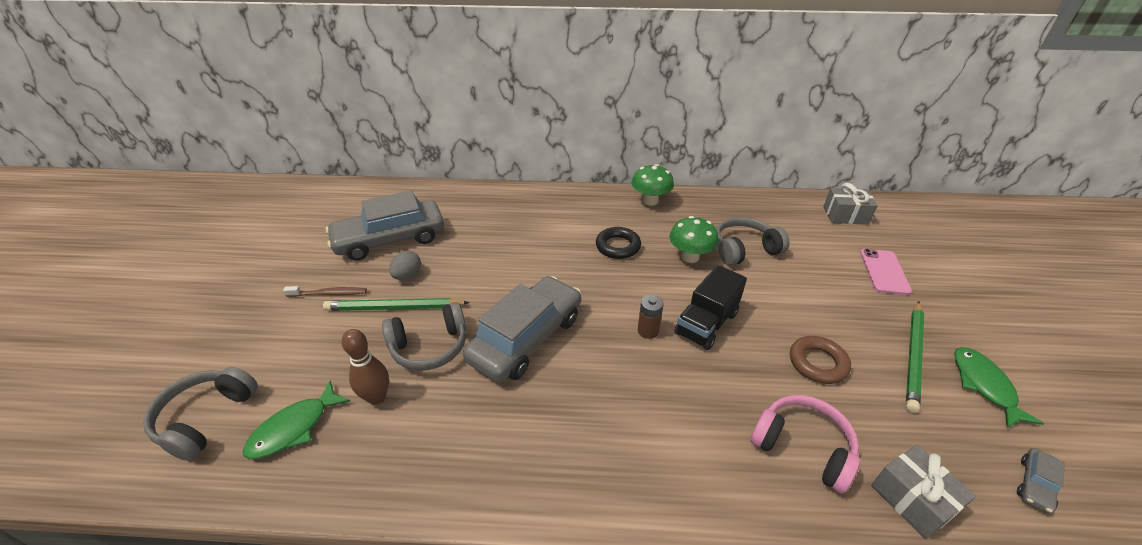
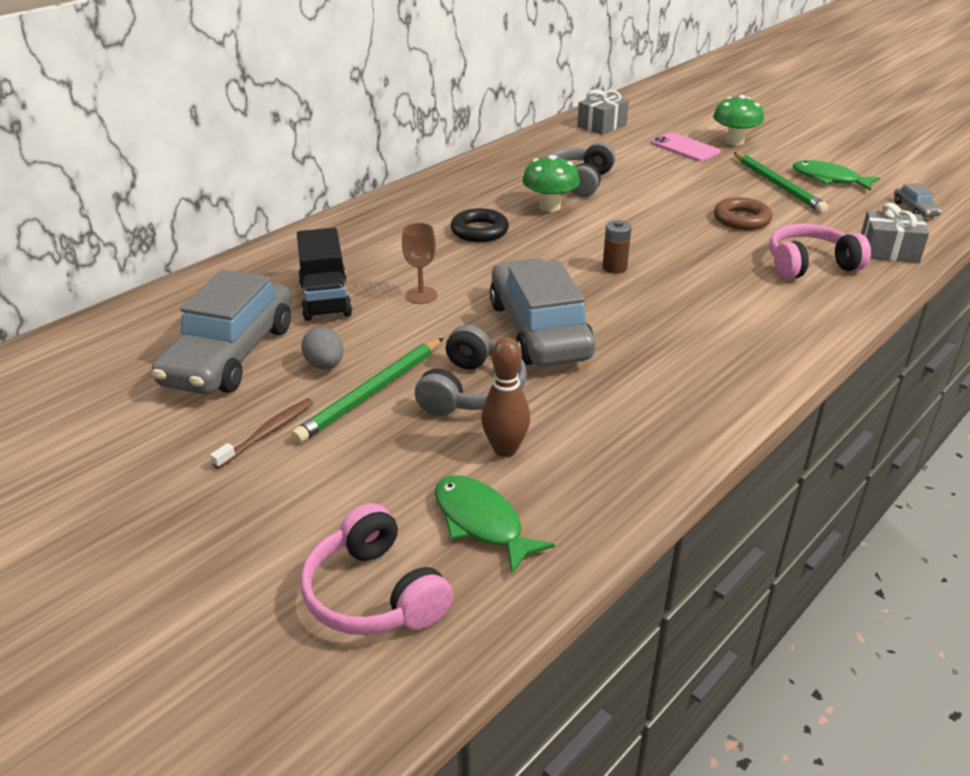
camera: 50 degrees left, 5 degrees down
grey headphones [143,367,258,461] -> pink headphones [300,503,453,635]
green fish [243,381,350,459] -> green fish turned 150 degrees clockwise [435,475,555,574]
green mushroom [632,164,674,206] -> green mushroom moved to [713,95,764,145]
black truck [674,265,747,350] -> black truck moved to [297,228,352,321]
none -> brown goblet [402,223,437,304]

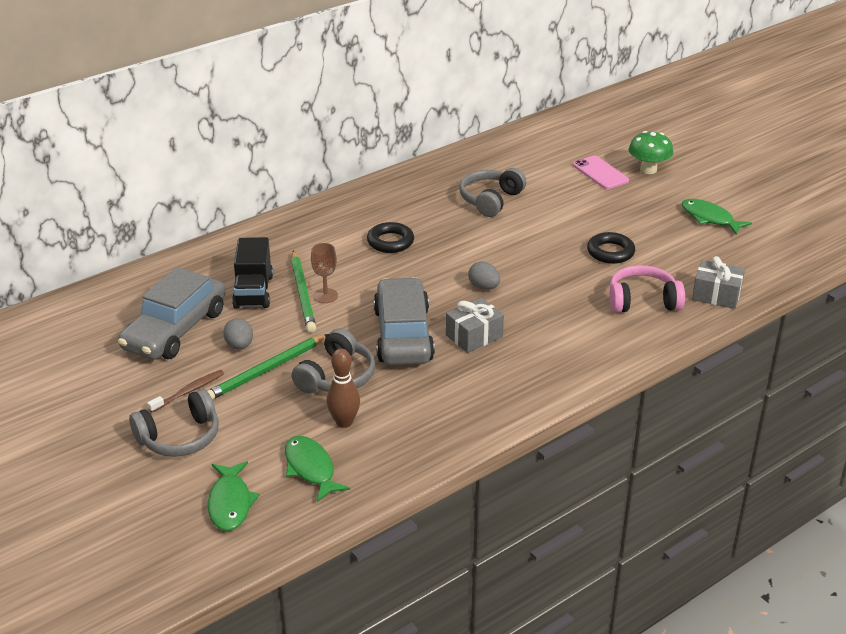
camera: 10 degrees right, 0 degrees up
pink headphones [300,503,453,635] -> green fish [208,461,260,531]
green mushroom [522,155,580,212] -> none
grey gift [577,89,629,135] -> grey gift moved to [446,298,504,353]
brown battery [603,220,631,274] -> grey egg [468,262,500,290]
brown ring [714,197,772,230] -> black ring [587,232,635,264]
green pencil [734,152,828,213] -> green pencil moved to [291,250,316,333]
grey car [894,183,942,217] -> none
none -> grey headphones [129,389,219,457]

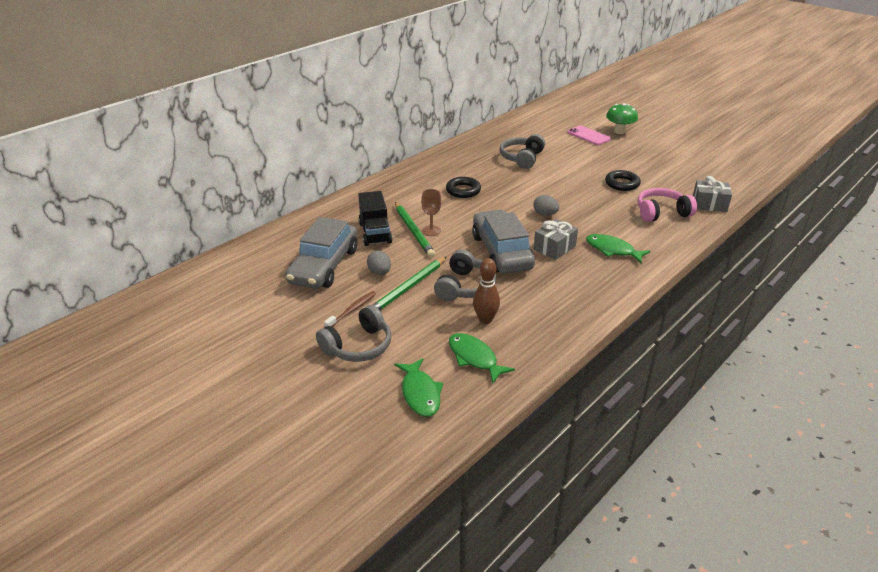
camera: 10 degrees left, 0 degrees up
green fish [681,199,752,235] -> green fish moved to [586,234,650,263]

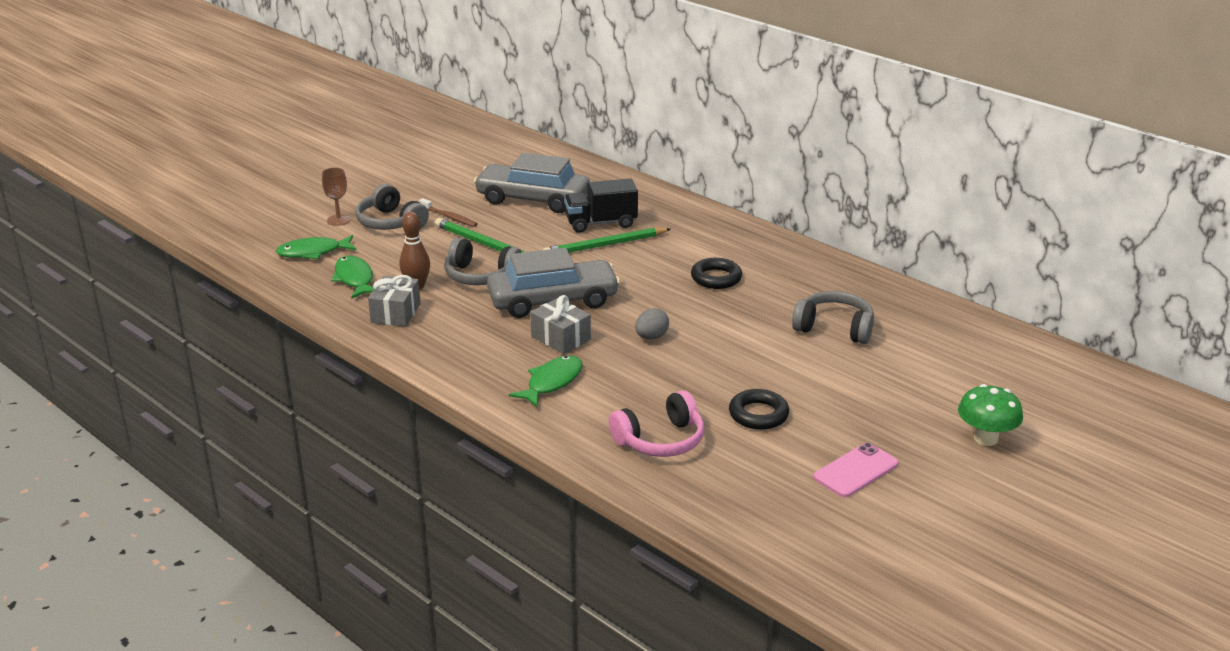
camera: 90 degrees right, 5 degrees down
grey egg [367,250,391,275] -> none
brown goblet [421,189,441,236] -> brown goblet moved to [322,167,351,226]
green fish [449,333,515,383] -> green fish turned 75 degrees counterclockwise [331,256,374,299]
pink phone [567,125,611,145] -> pink phone moved to [813,443,899,497]
pink headphones [637,188,697,222] -> pink headphones turned 75 degrees clockwise [609,390,704,457]
grey gift [693,176,732,212] -> grey gift moved to [368,275,420,327]

